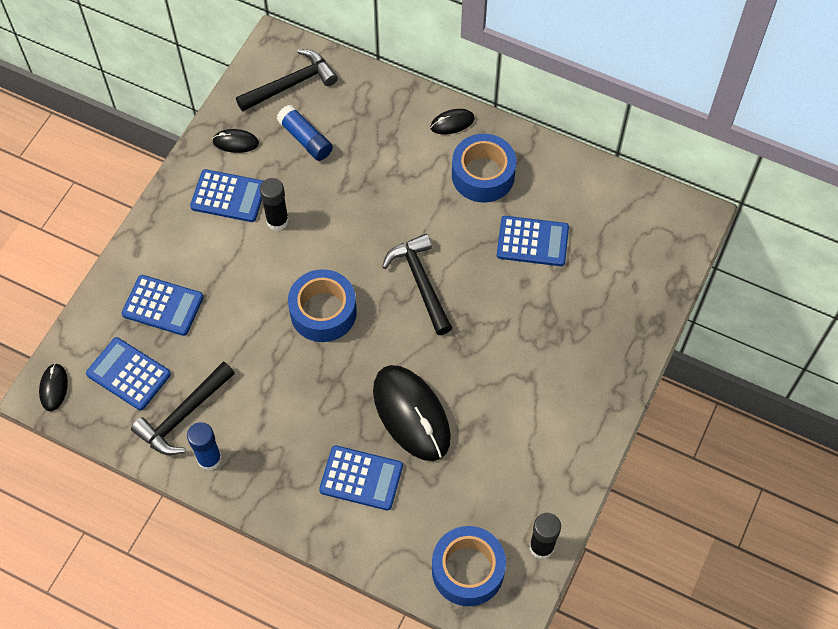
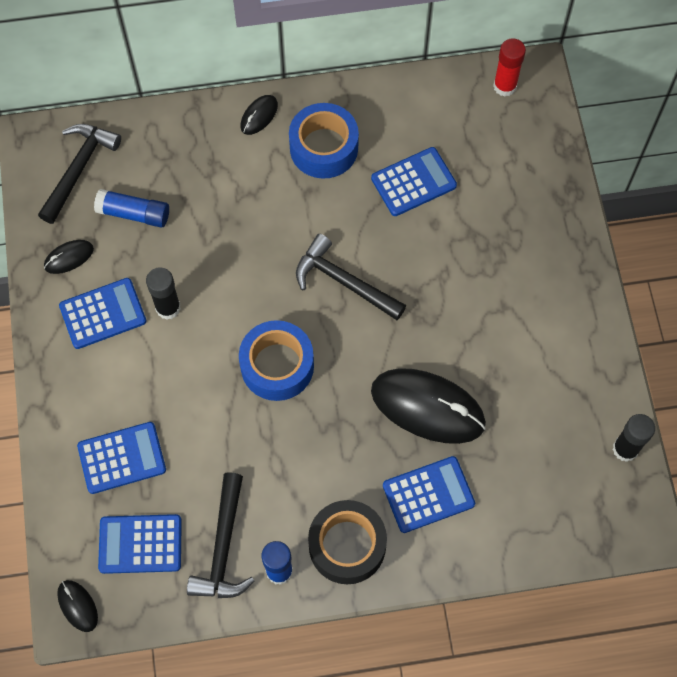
camera: 35 degrees left, 5 degrees up
blue tape [432,526,506,606] -> none
none -> black tape [308,500,387,584]
none -> red glue stick [493,38,526,97]

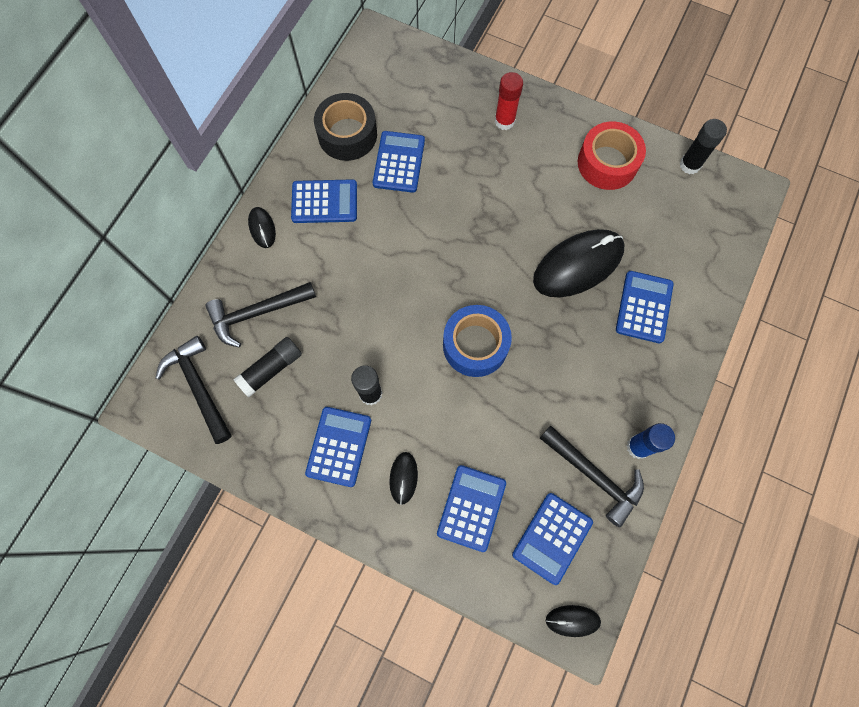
camera: 55 degrees left, 5 degrees up
black mouse [44,240,94,274] -> black mouse moved to [389,452,418,505]
blue glue stick [94,189,169,228] -> black glue stick [233,337,302,397]
blue tape [289,103,359,179] -> blue calculator [291,179,357,223]
black hammer [296,234,406,320] -> black hammer moved to [205,282,316,348]
black tape [308,500,387,584] -> black tape moved to [314,93,377,161]
red glue stick [493,38,526,97] -> red glue stick moved to [495,72,523,130]
none -> red tape [578,122,646,190]

